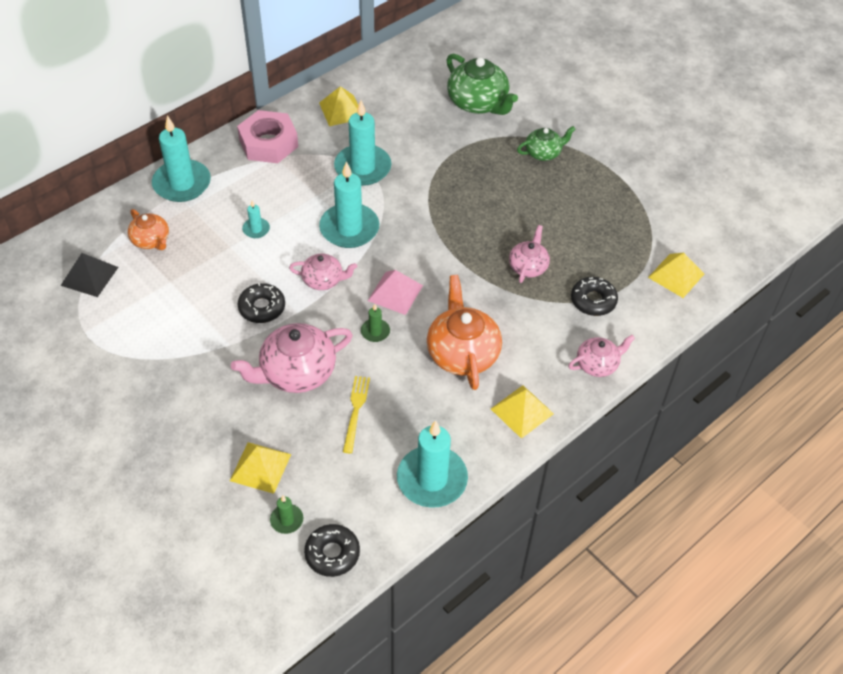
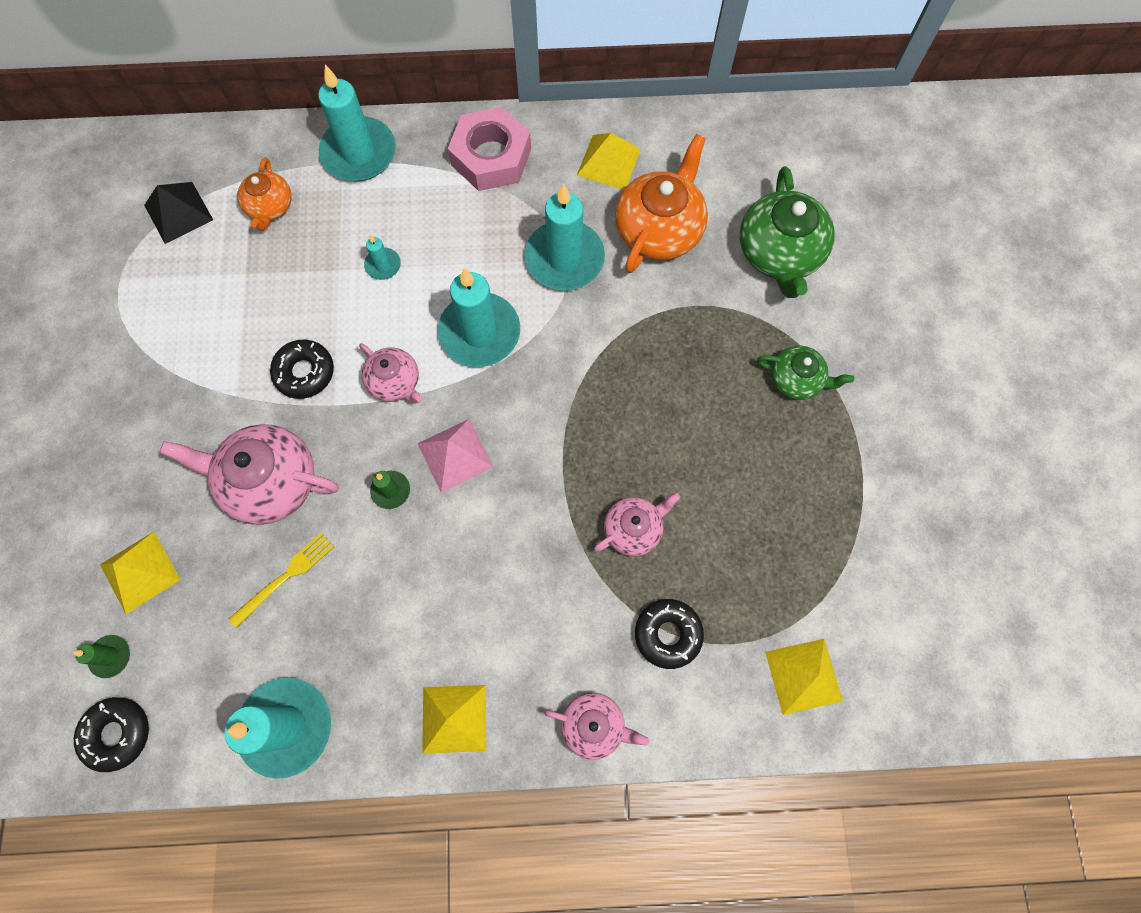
camera: 40 degrees right, 20 degrees up
orange teapot [427,275,502,390] -> orange teapot moved to [615,134,708,273]

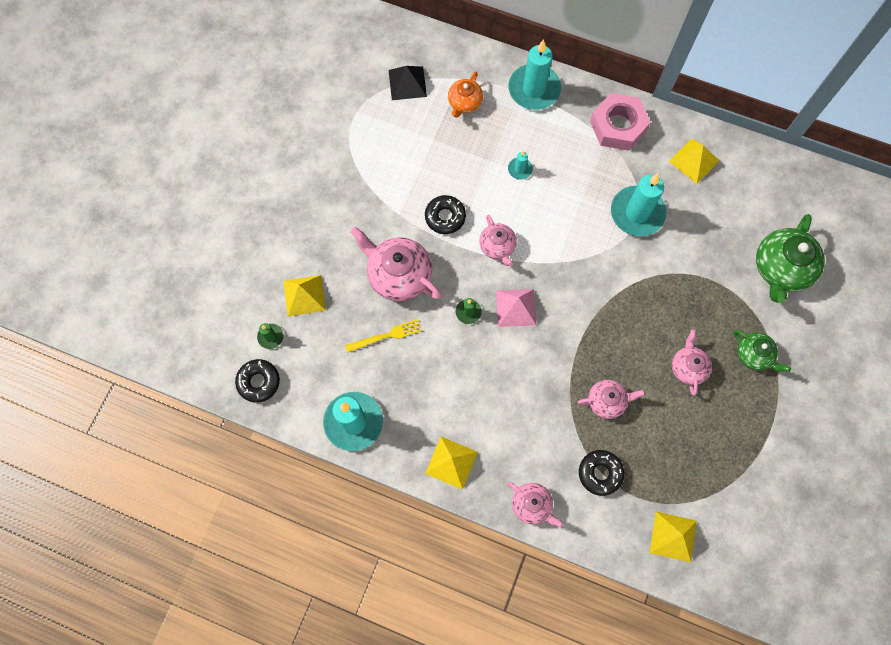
camera: 25 degrees right, 0 degrees up
turquoise candle [438,268,520,367] -> none
orange teapot [615,134,708,273] -> none
none -> pink teapot [672,330,712,396]

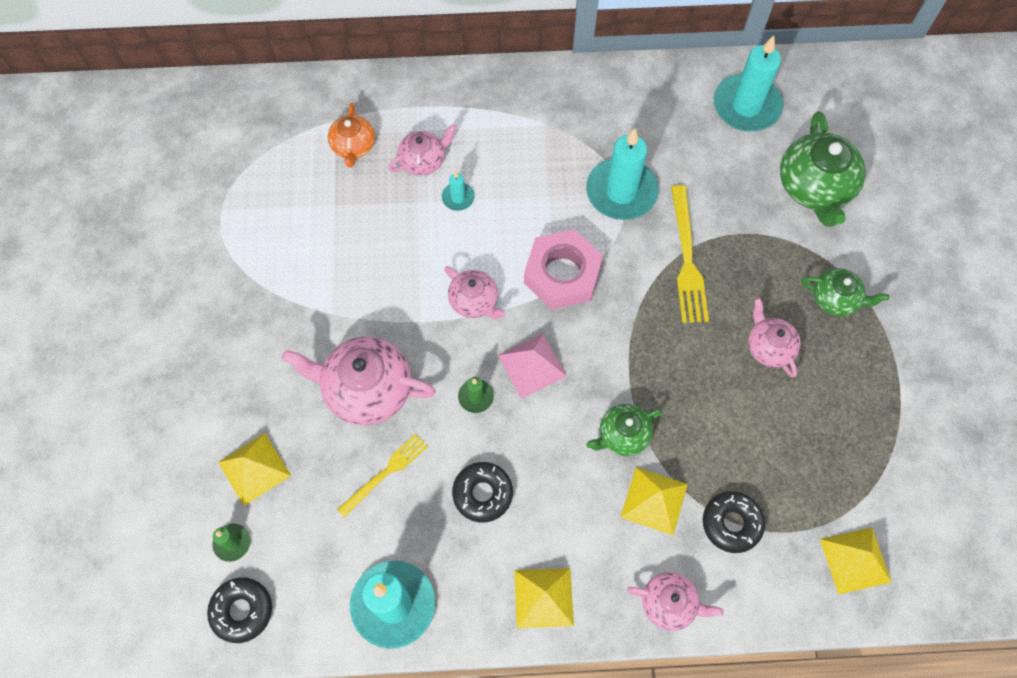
camera: 25 degrees left, 5 degrees down
black pyramid [389,66,427,100] -> none
black donut [425,195,466,234] -> black donut moved to [452,462,513,523]
turquoise candle [508,39,561,110] -> turquoise candle moved to [714,35,783,131]
pink teapot [578,380,645,419] -> pink teapot moved to [388,124,457,176]
pink nut [590,93,651,151] -> pink nut moved to [524,229,603,310]
yellow pyramid [669,138,720,184] -> yellow pyramid moved to [620,467,688,535]
none -> green teapot [586,404,663,456]
none -> yellow fork [671,185,709,323]

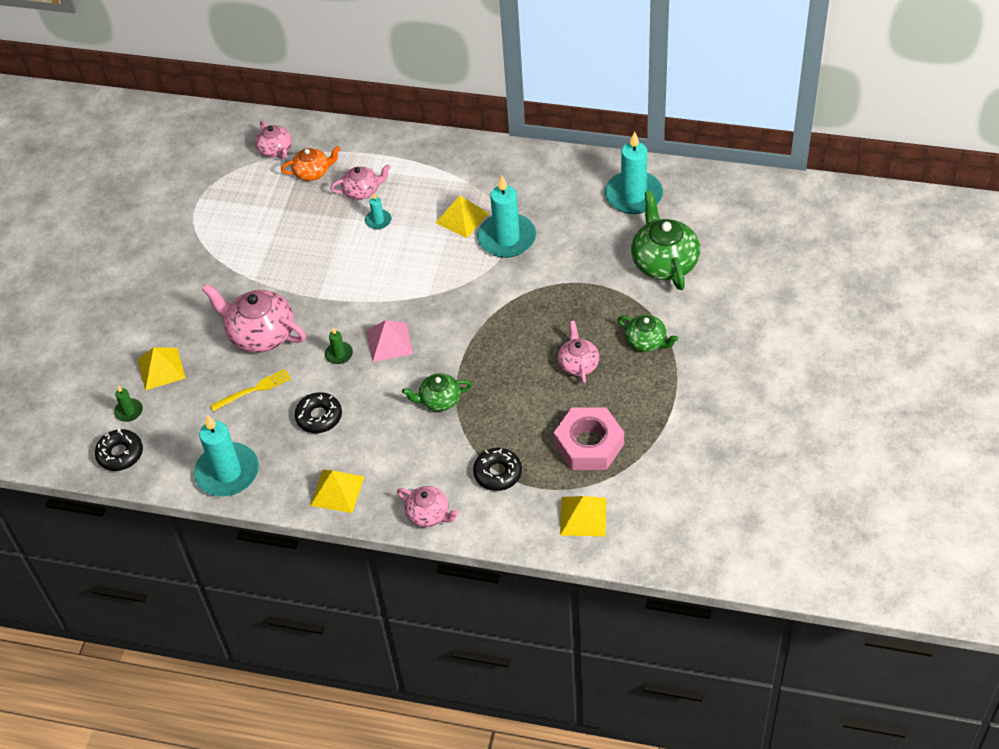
camera: 20 degrees right, 15 degrees down
orange teapot [328,103,375,167] -> orange teapot turned 120 degrees counterclockwise [281,146,340,181]
pink teapot [444,266,506,319] -> pink teapot moved to [255,121,292,159]
pink nut [524,229,603,310] -> pink nut moved to [554,407,624,470]
yellow pyramid [620,467,688,535] -> yellow pyramid moved to [435,195,489,238]
yellow fork [671,185,709,323] -> none
green teapot [780,111,866,227] -> green teapot turned 150 degrees clockwise [631,191,700,290]

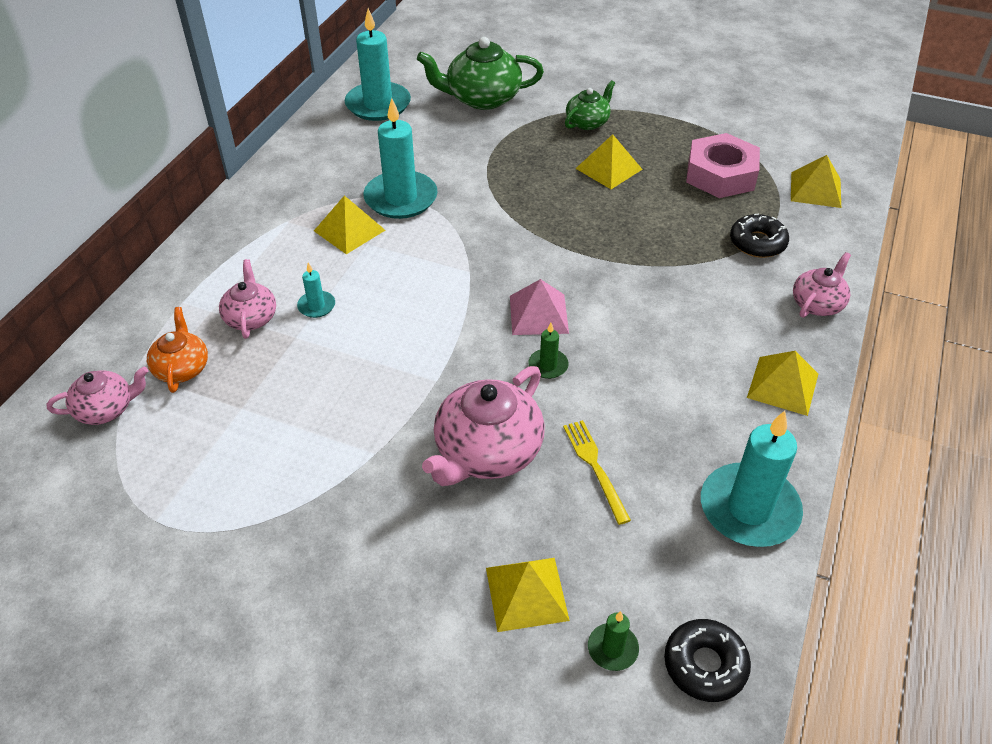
camera: 85 degrees left, 5 degrees down
black donut [295,392,342,433] -> none
green teapot [402,373,472,411] -> none
pink teapot [558,321,599,384] -> yellow pyramid [575,134,643,189]

